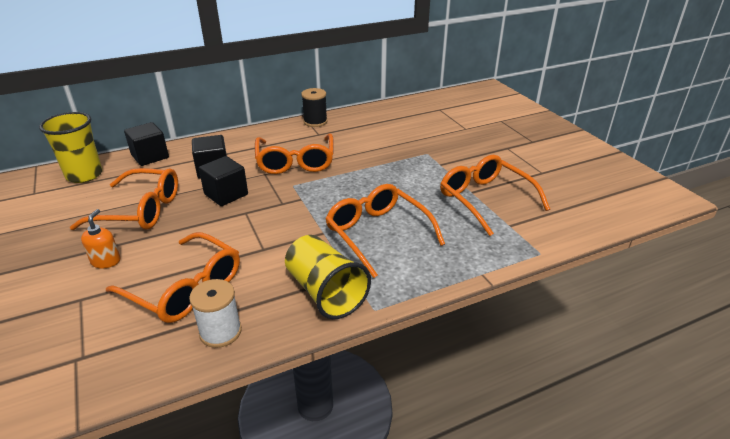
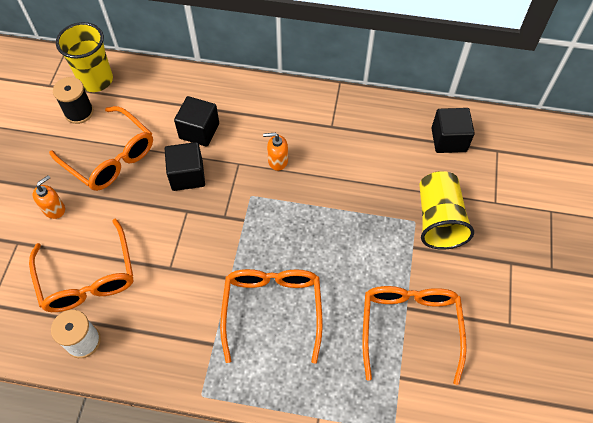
camera: 35 degrees right, 25 degrees up
black cube [124,122,169,166] -> black cube moved to [431,108,475,153]
orange glasses [255,134,334,174] -> orange soap dispenser [263,133,288,171]
yellow cup [285,235,371,319] -> yellow cup moved to [419,171,474,250]
black spool [301,88,327,127] -> black spool moved to [53,77,94,124]

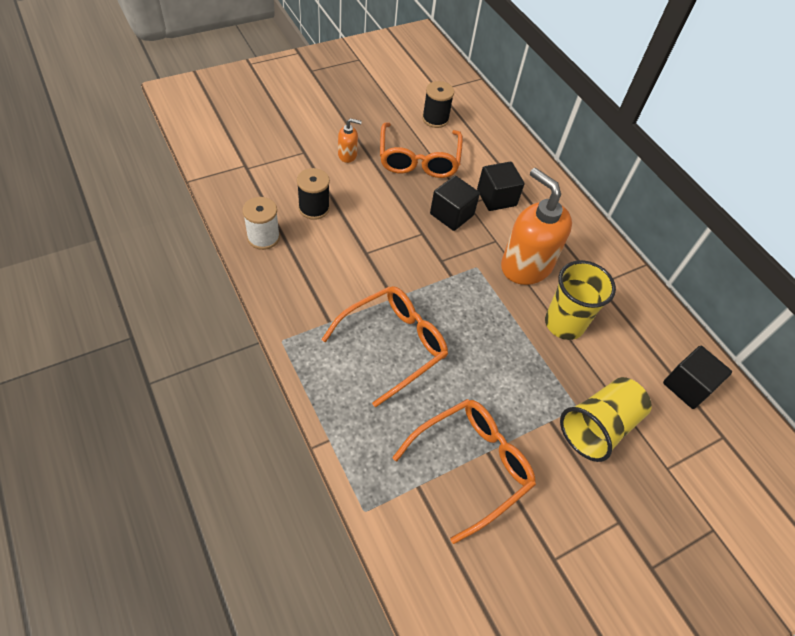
camera: 45 degrees right, 5 degrees down
orange glasses [29,219,133,312] -> black spool [297,168,330,220]
yellow cup [56,22,113,92] -> yellow cup moved to [545,260,616,340]
orange soap dispenser [263,133,288,171] -> orange soap dispenser [501,168,572,285], size x2.23

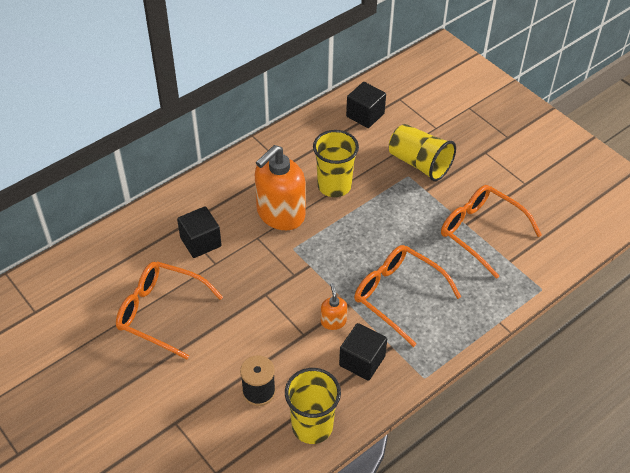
camera: 95 degrees left, 5 degrees down
white spool [242,197,280,250] -> yellow cup [285,368,341,444]
orange soap dispenser [338,118,362,163] -> orange soap dispenser moved to [321,283,347,330]
orange glasses [380,122,463,178] -> orange glasses turned 150 degrees counterclockwise [116,261,223,359]
black spool [422,81,454,128] -> none
black cube [430,176,480,231] -> black cube moved to [339,323,387,381]

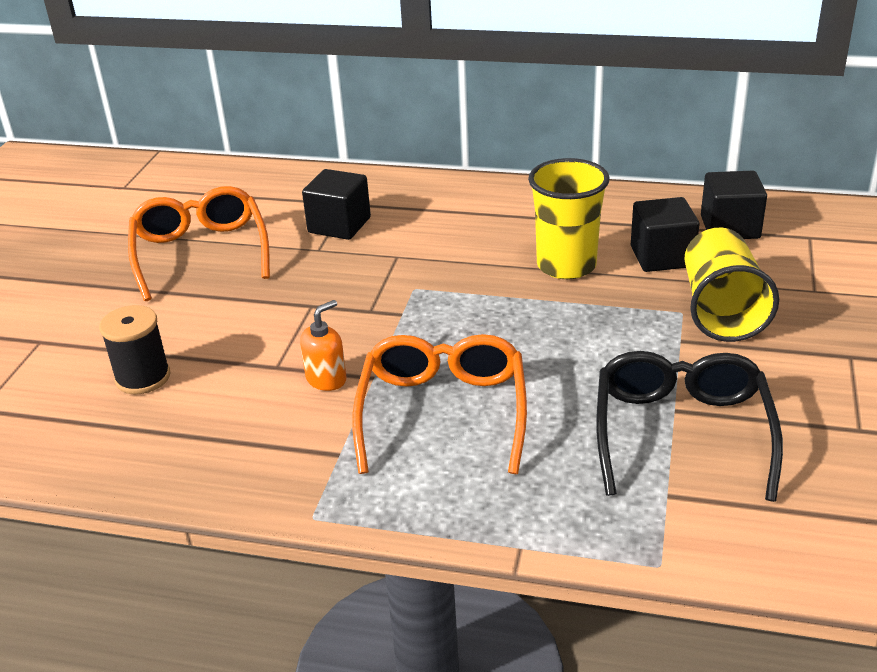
camera: 55 degrees right, 15 degrees down
orange soap dispenser [255,145,305,230] -> none
yellow cup [285,368,341,444] -> none
black cube [339,323,387,381] -> black cube moved to [631,197,699,272]
orange glasses [441,185,542,279] -> black glasses [597,351,783,502]

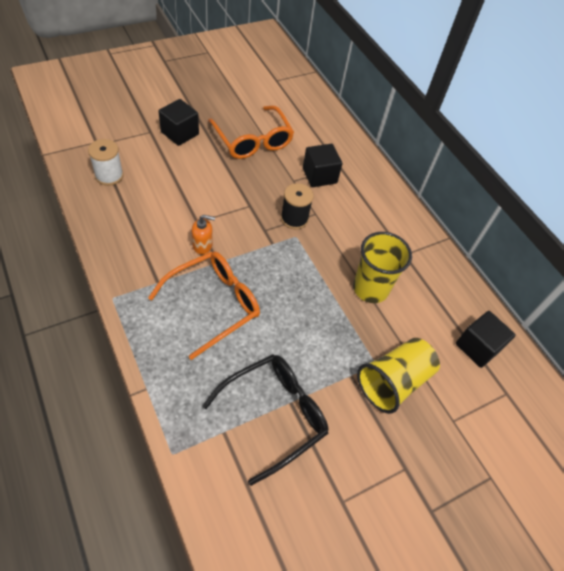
camera: 40 degrees right, 20 degrees up
black spool [99,305,170,394] -> black spool moved to [281,183,314,229]
orange glasses [128,186,270,301] -> orange glasses turned 120 degrees clockwise [208,106,294,159]
black cube [631,197,699,272] -> black cube moved to [158,99,199,146]
none -> white spool [88,139,124,186]

